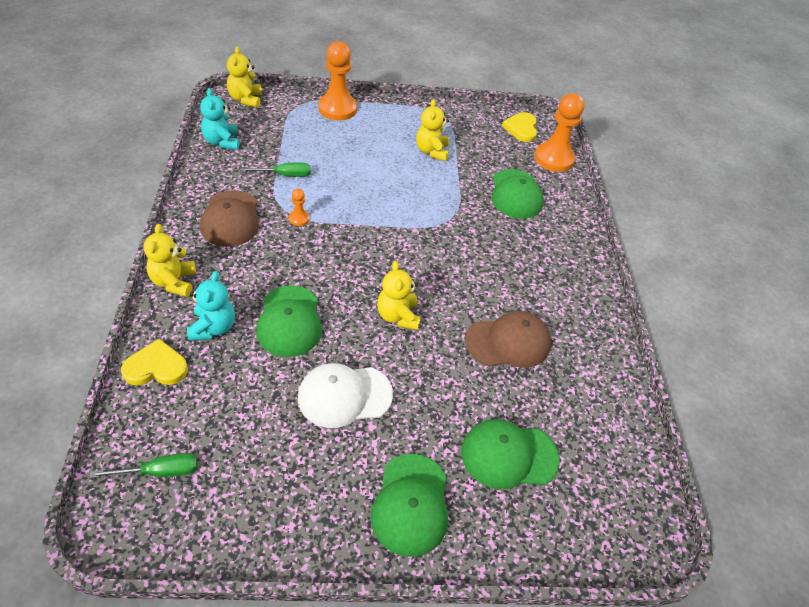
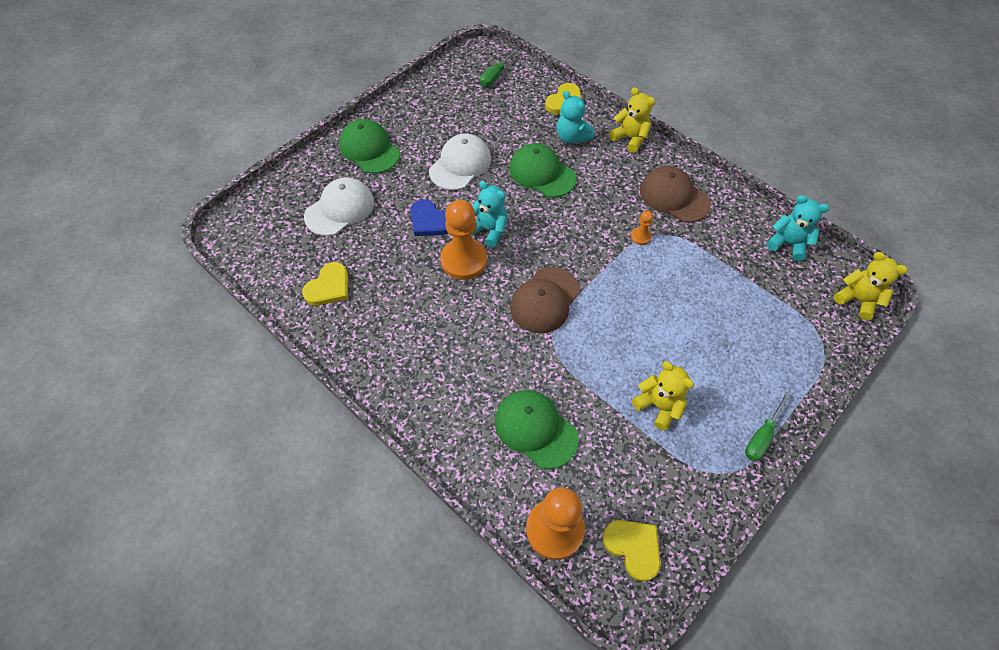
camera: 140 degrees right, 10 degrees up
green screwdriver [240,163,310,177] -> green screwdriver moved to [745,392,791,461]
orange pawn [318,41,357,120] -> orange pawn moved to [440,200,487,280]
yellow teddy bear [377,261,420,330] -> turquoise teddy bear [471,181,508,247]
green cap [461,419,560,489] -> white cap [304,177,374,236]
brown cap [465,311,551,368] -> brown cap moved to [510,267,580,333]
none -> yellow heart [302,262,348,306]
none -> blue heart [410,200,448,236]

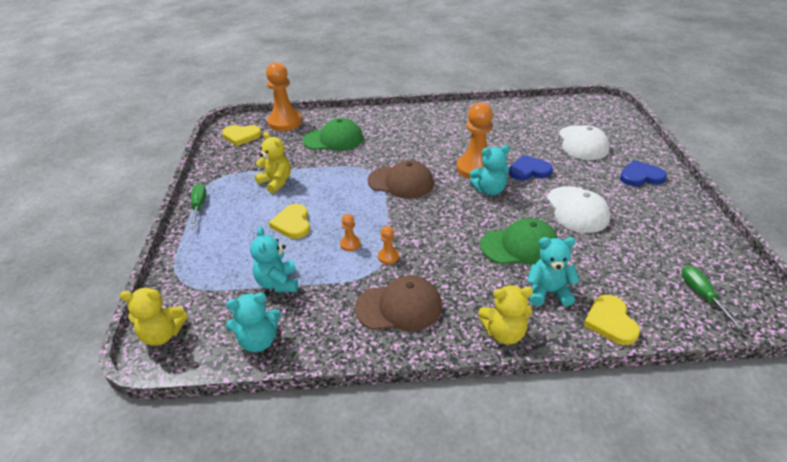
camera: 135 degrees right, 20 degrees down
yellow heart [302,262,348,306] -> yellow heart moved to [269,204,310,239]
green cap [339,119,400,174] -> blue heart [620,160,667,186]
brown cap [510,267,580,333] -> brown cap turned 120 degrees clockwise [368,160,434,199]
yellow teddy bear [632,361,694,431] -> yellow teddy bear turned 135 degrees counterclockwise [255,132,291,194]
none -> turquoise teddy bear [250,227,298,292]
none -> orange pawn [340,214,361,251]

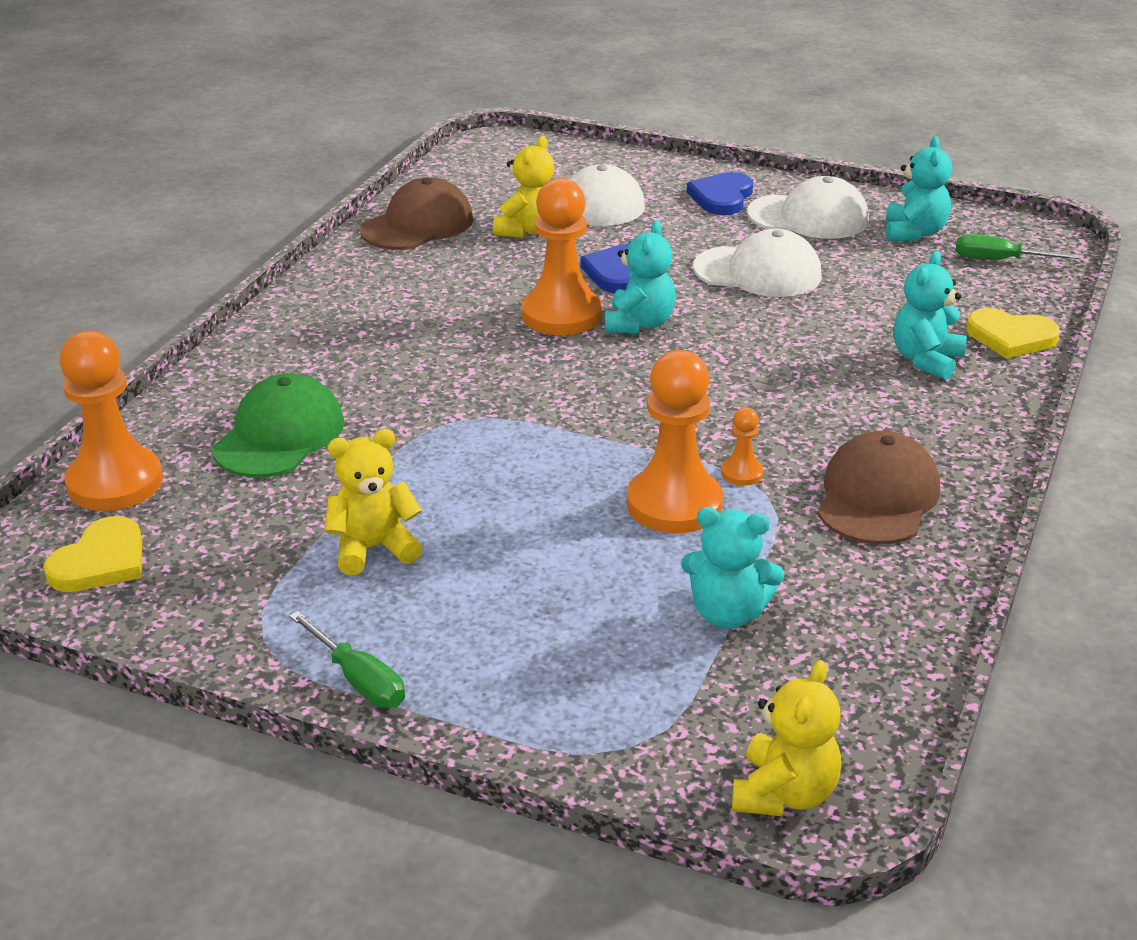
camera: 65 degrees left, 5 degrees down
green screwdriver [191,183,206,227] -> green screwdriver turned 150 degrees counterclockwise [289,611,405,708]
turquoise teddy bear [226,293,281,352] -> turquoise teddy bear moved to [886,136,952,241]
yellow heart [269,204,310,239] -> none
orange pawn [340,214,361,251] -> orange pawn [627,350,723,533], size x2.23
brown cap [368,160,434,199] -> brown cap moved to [360,177,474,250]
yellow teddy bear [478,285,533,345] -> yellow teddy bear moved to [493,136,555,238]
green cap [480,218,558,265] -> none
none -> white cap [747,176,869,239]

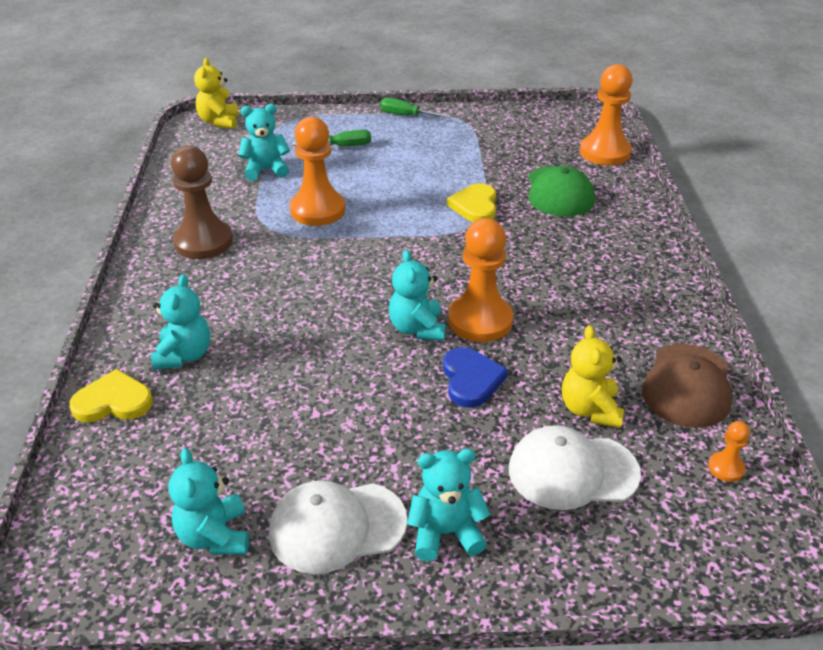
camera: 155 degrees right, 5 degrees up
yellow heart [43,516,142,592] -> yellow heart moved to [447,183,496,222]
yellow teddy bear [325,429,422,575] -> none
blue heart [687,172,753,215] -> turquoise teddy bear [407,449,491,561]
white cap [693,229,822,297] -> none
orange pawn [721,407,763,486] -> orange pawn moved to [708,421,750,482]
brown cap [818,431,940,544] -> brown pawn [171,146,233,259]
green screwdriver [956,234,1080,260] -> green screwdriver moved to [292,129,371,146]

